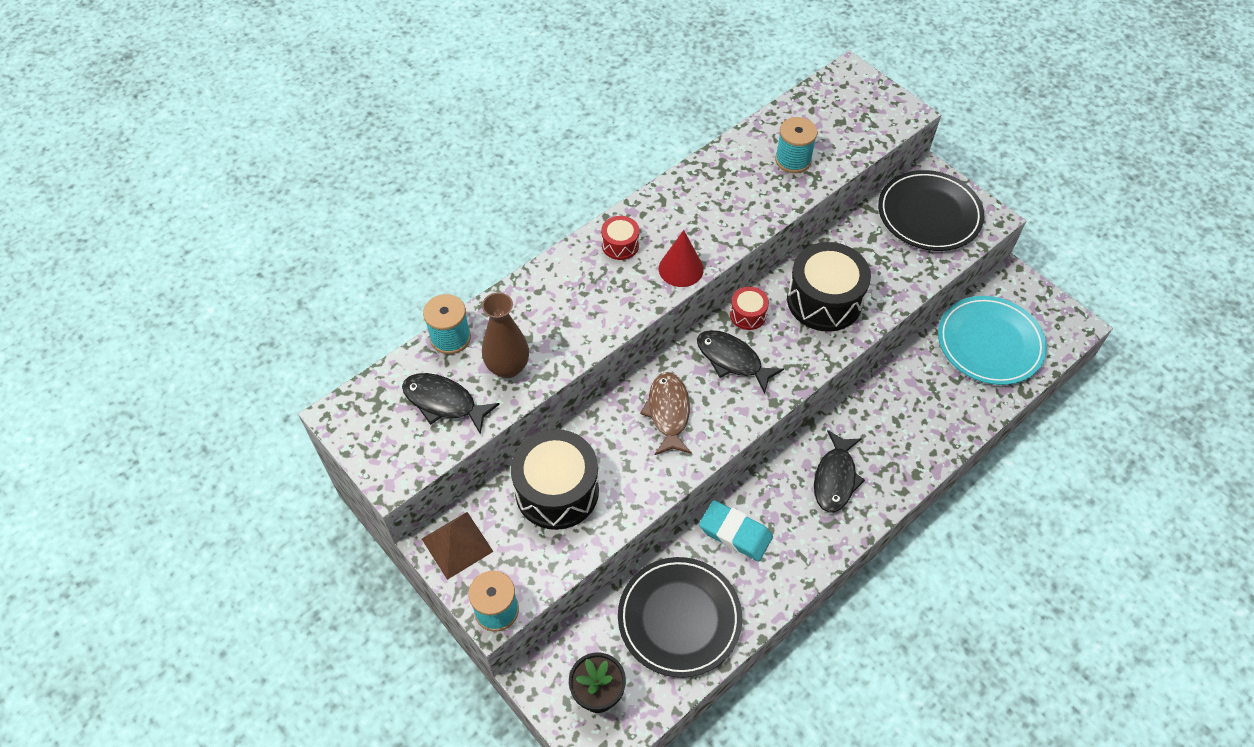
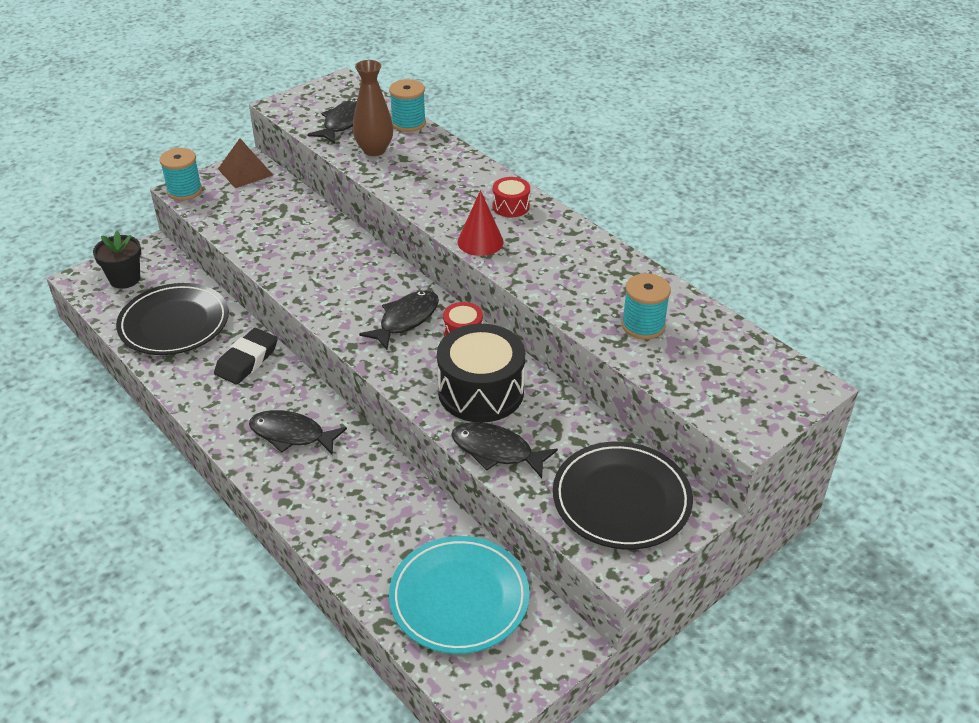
camera: 90 degrees right, 15 degrees down
black drum [511,429,599,530] -> none
brown fish [640,372,692,455] -> none
turquoise eraser [699,500,773,561] -> black eraser [214,328,278,385]
none -> black fish [451,422,558,478]

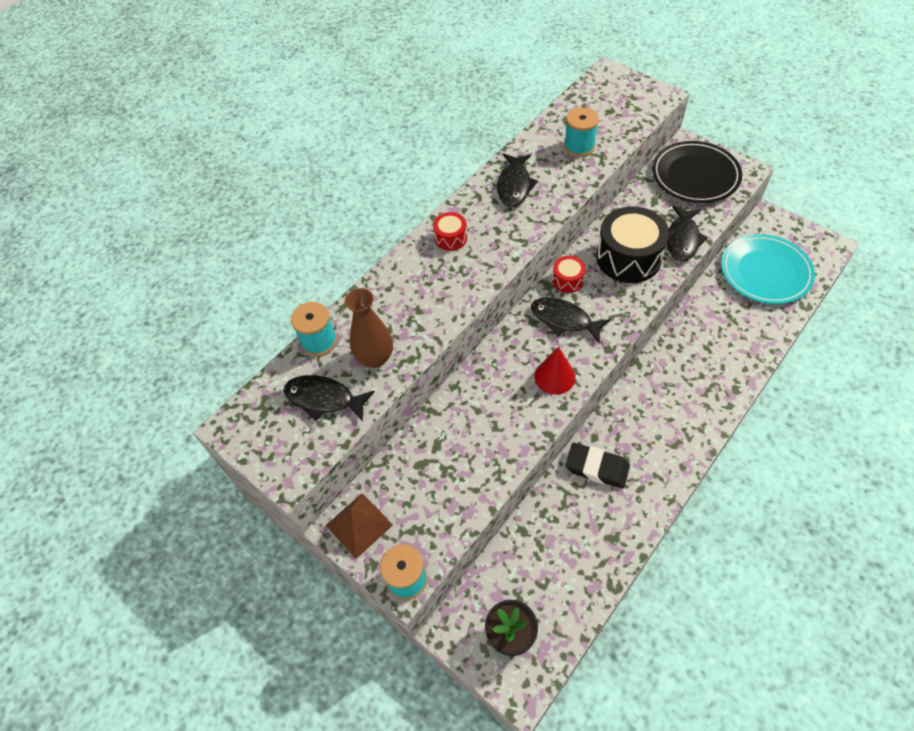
camera: 95 degrees left, 15 degrees up
black plate [116,283,229,355] -> none
black fish [249,410,347,455] -> black fish moved to [497,153,538,207]
red cone [457,190,504,256] -> red cone moved to [534,346,575,395]

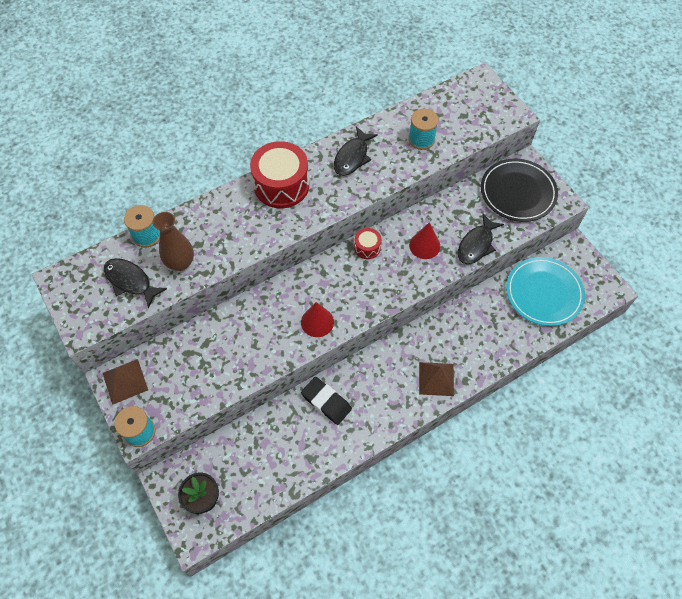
camera: 15 degrees right, 5 degrees up
red drum [433,212,467,251] -> red drum [250,141,309,208], size x2.06
black fish [531,297,611,343] -> none
black drum [596,206,669,283] -> red cone [409,222,441,259]
none -> brown pyramid [419,362,454,396]

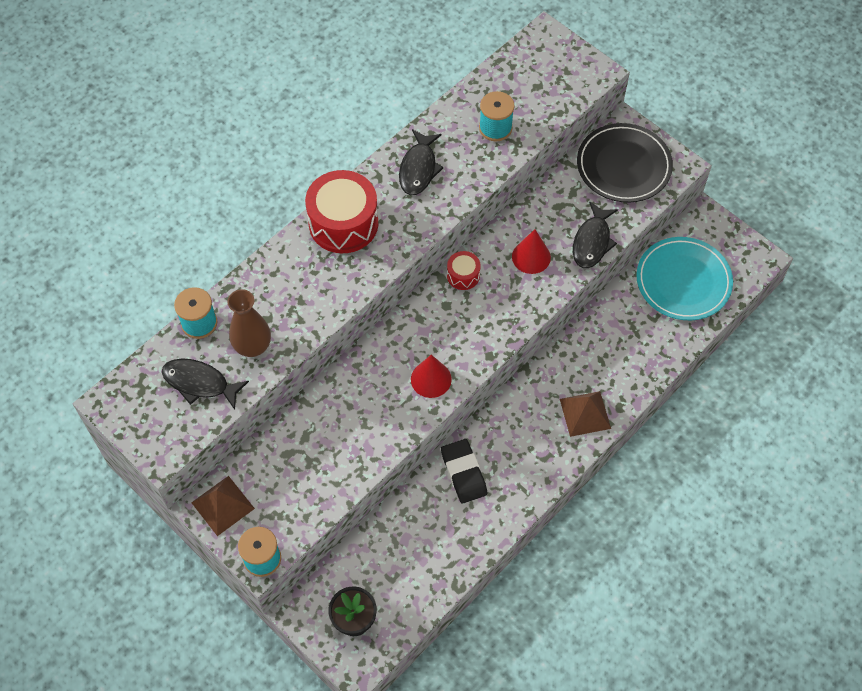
camera: 15 degrees left, 0 degrees up
black eraser [301,377,352,425] -> black eraser turned 45 degrees clockwise [441,439,487,503]

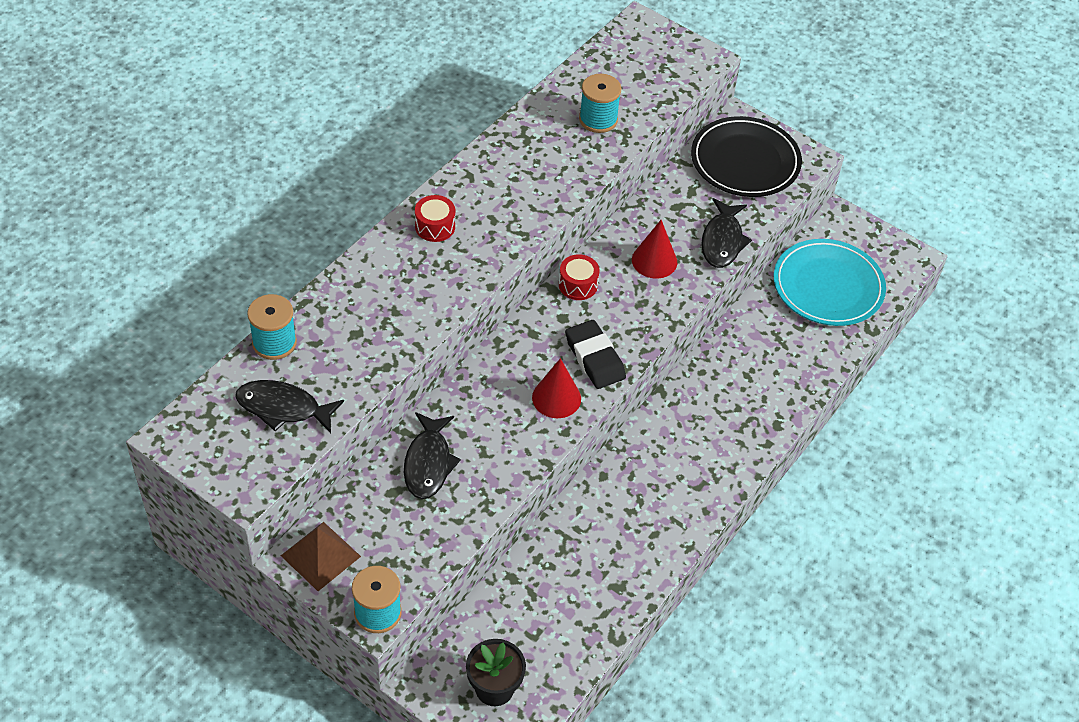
camera: 10 degrees left, 10 degrees down
brown vase [227,289,271,357] -> none
red drum [305,170,378,253] -> red drum [415,195,455,242], size x0.48
black fish [399,129,443,195] -> black fish moved to [404,412,461,499]
black eraser [441,439,487,503] -> black eraser moved to [565,320,626,389]
brown pyramid [560,391,611,437] -> none

